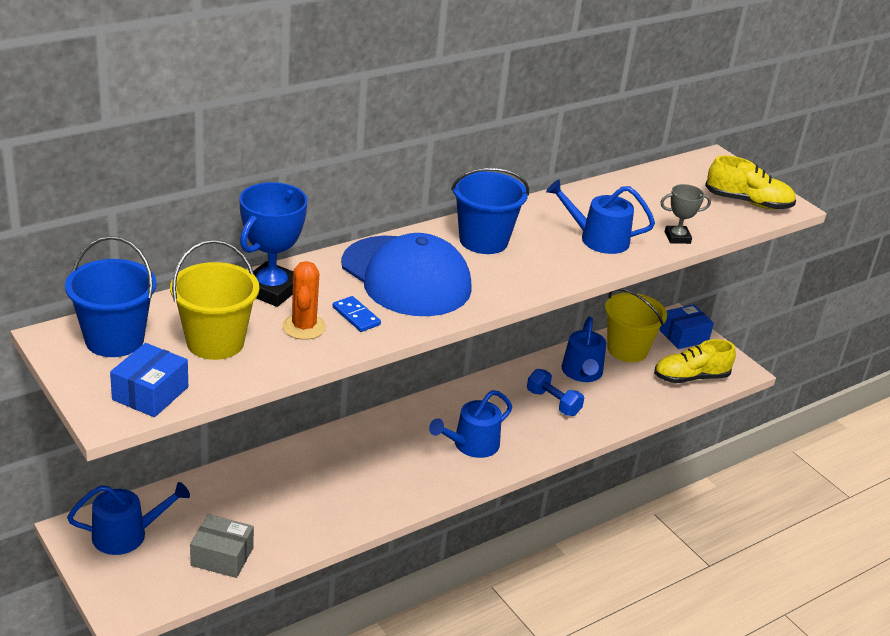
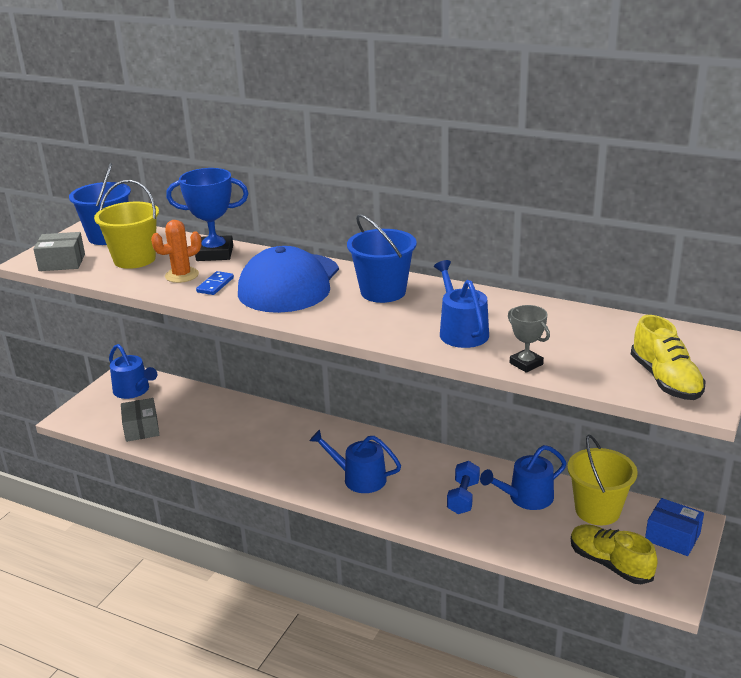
camera: 65 degrees right, 5 degrees down
blue box [110,343,188,417] -> grey box [33,232,85,271]

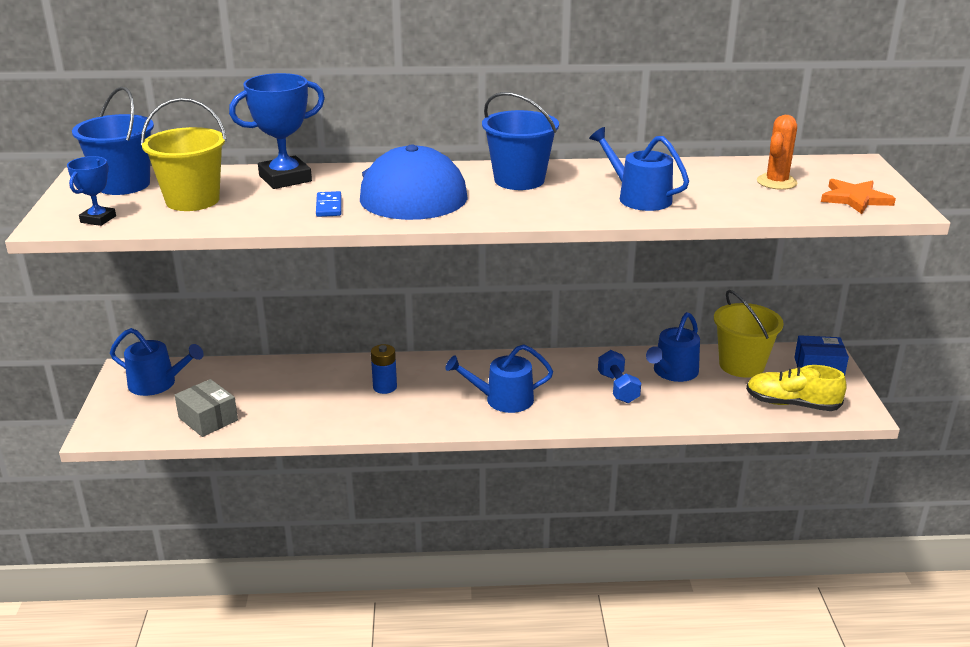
camera: 30 degrees left, 0 degrees up
grey box [33,232,85,271] -> blue trophy [67,156,116,226]
orange cactus [151,220,202,283] -> orange cactus moved to [757,115,797,190]
grey trophy [508,305,550,373] -> none
yellow shoe [631,315,705,400] -> orange star [821,179,896,214]
none -> blue battery [371,344,397,394]

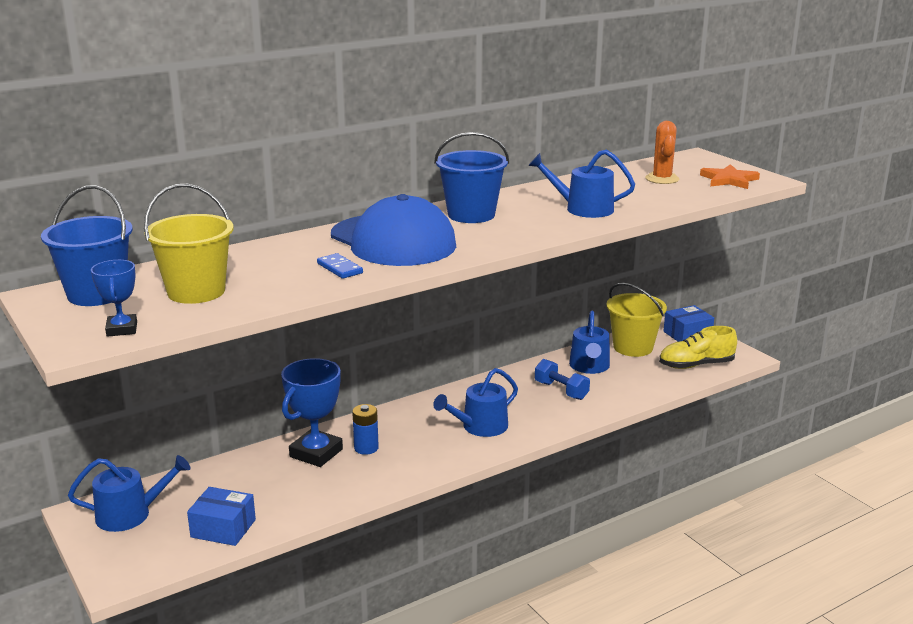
camera: 30 degrees left, 5 degrees down
grey box [175,379,238,437] -> blue box [187,487,256,546]
blue trophy [229,73,325,189] -> blue trophy moved to [281,358,343,467]

